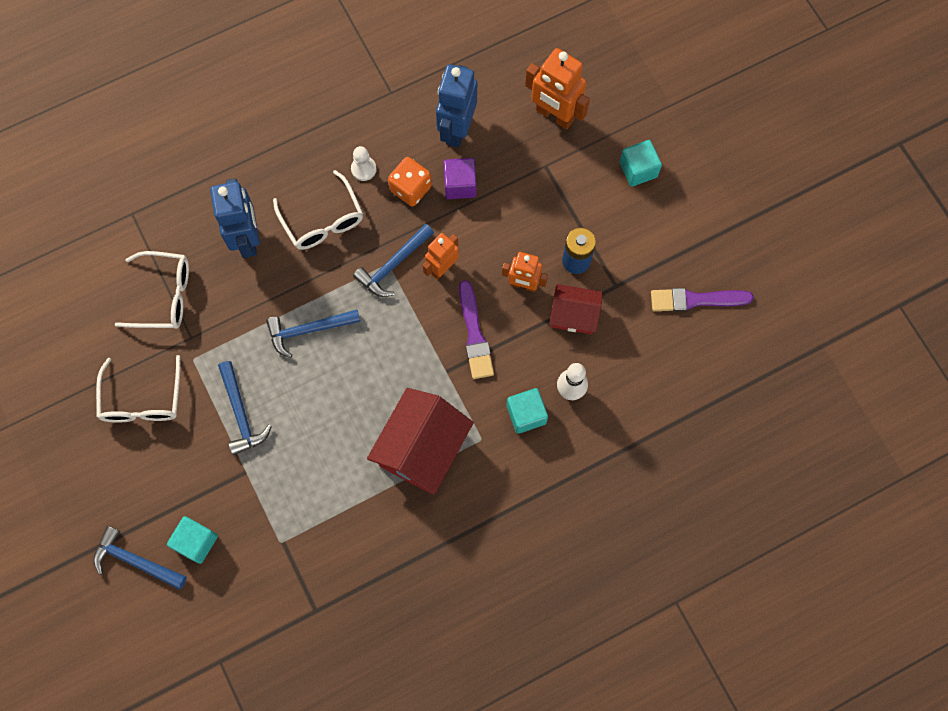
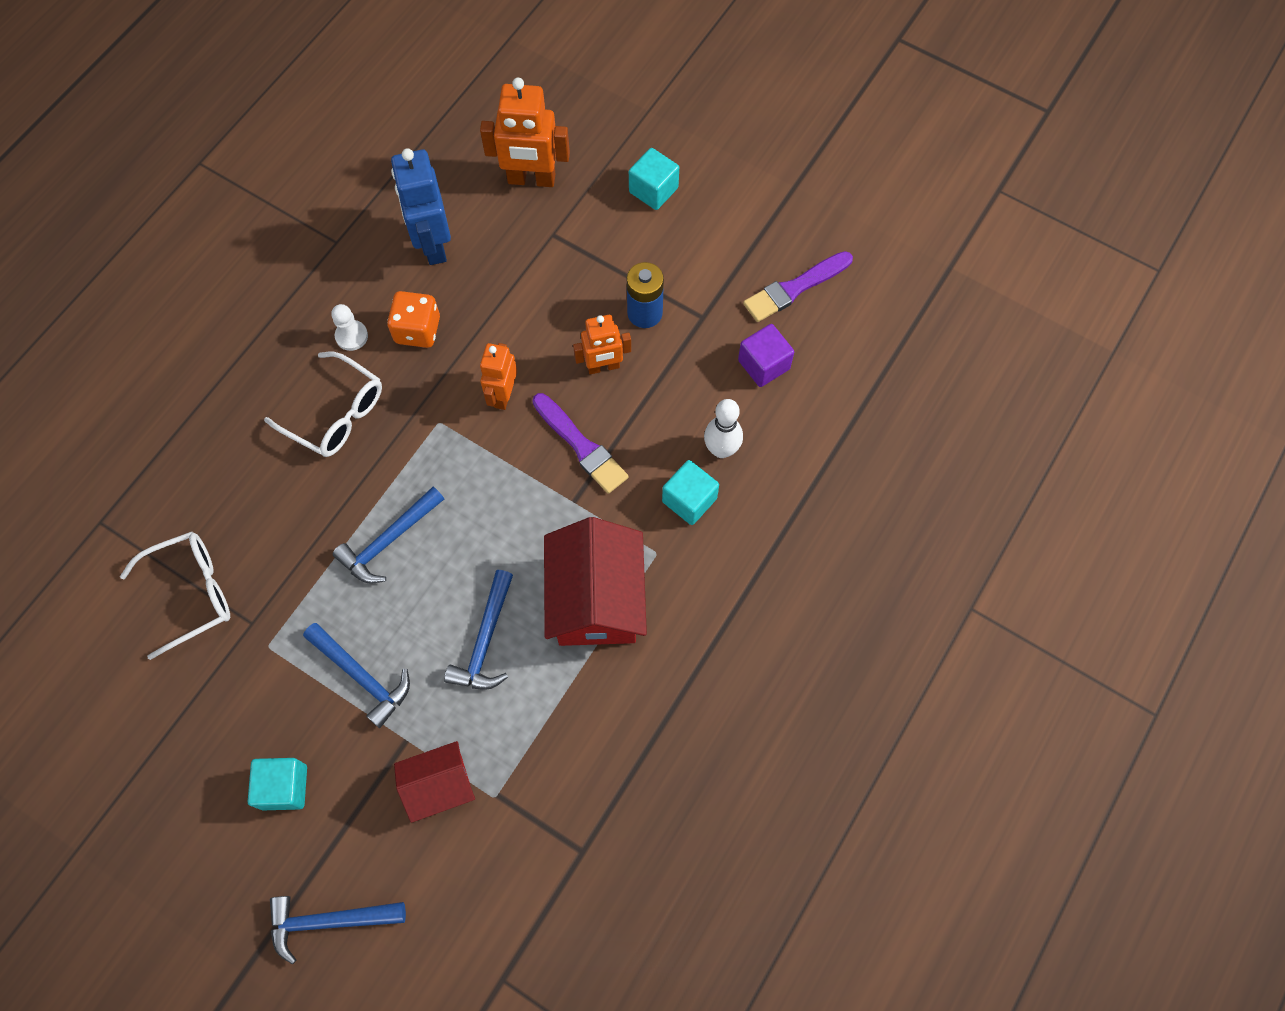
camera: 30 degrees left, 5 degrees down
white glasses [96,355,181,423] -> none
turquoise cube [167,516,218,564] -> turquoise cube moved to [248,758,307,810]
blue robot [210,178,260,258] -> none
blue hammer [353,224,434,297] -> blue hammer moved to [444,570,513,690]
purple cube [443,158,476,199] -> purple cube moved to [738,324,794,387]
red house [549,284,602,334] -> red house moved to [394,741,475,823]

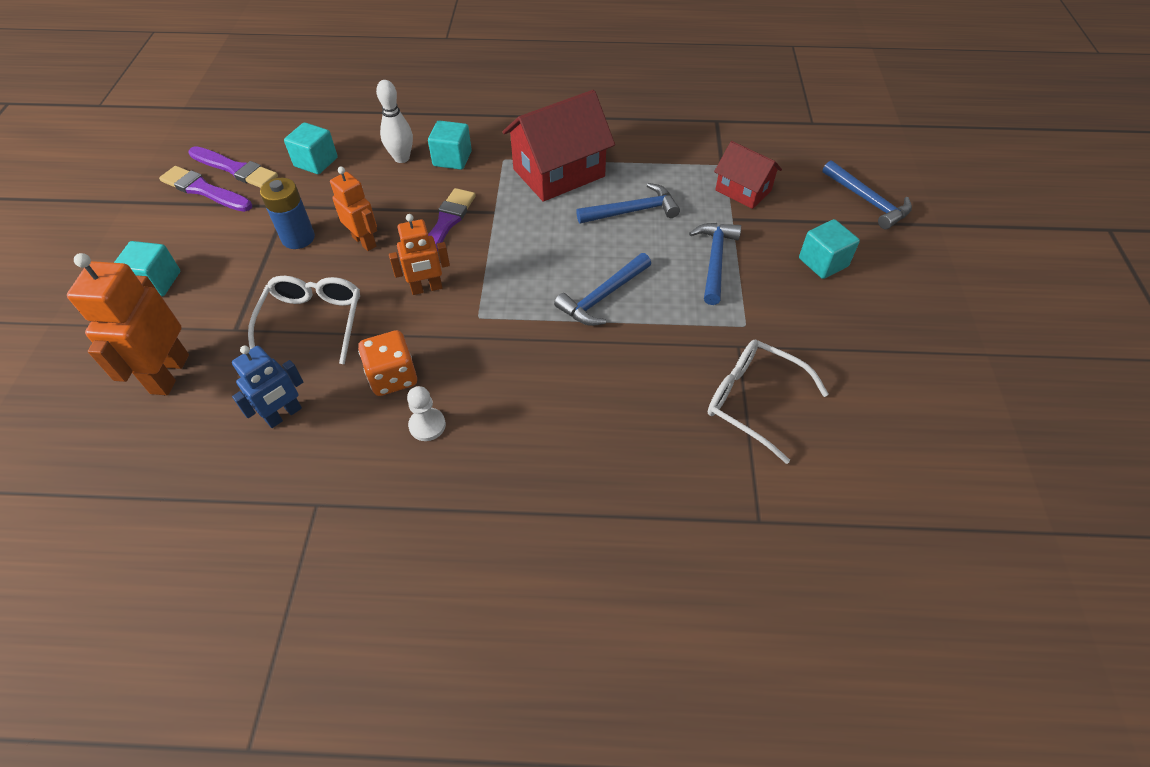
camera: 120 degrees left, 15 degrees down
white glasses [264,352,382,457] -> white glasses moved to [248,276,360,364]
blue hammer [333,487,444,584] -> blue hammer turned 120 degrees clockwise [554,253,651,326]
blue robot [391,148,451,265] -> blue robot [232,345,303,428], size x0.64
orange robot [480,78,570,187] -> orange robot turned 150 degrees counterclockwise [67,253,189,395]
purple cube [738,324,794,387] -> turquoise cube [284,122,338,174]
none -> purple brush [159,166,252,212]

